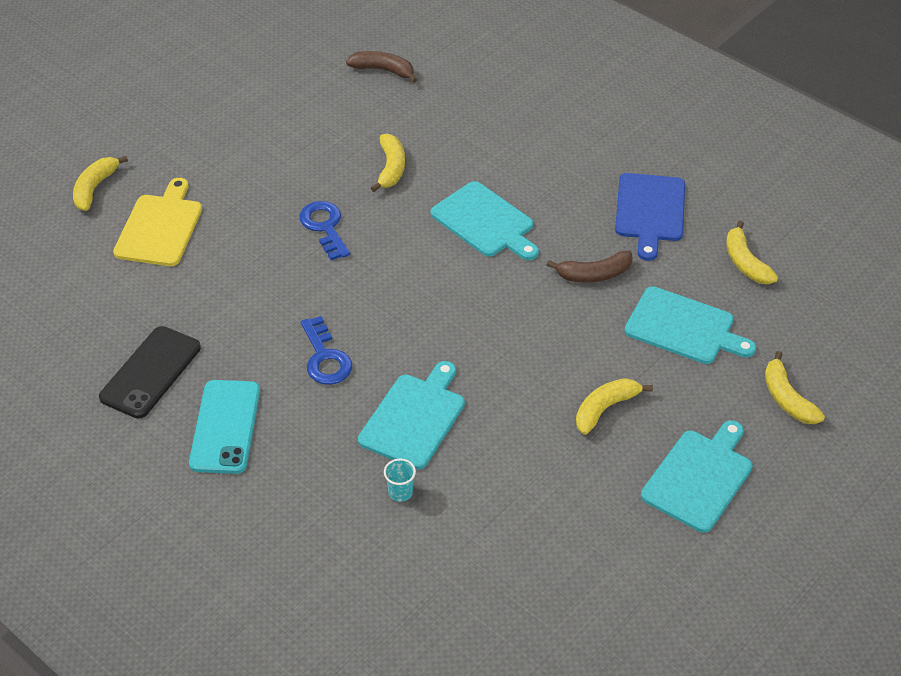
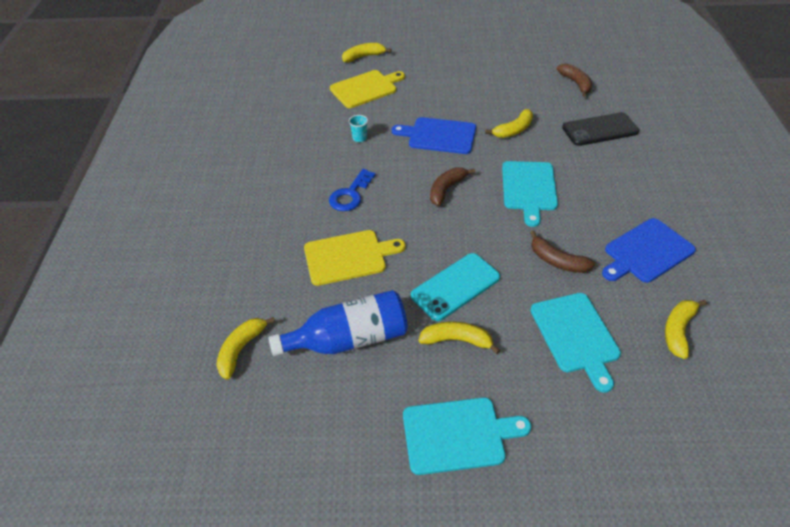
camera: 50 degrees right, 0 degrees up
black phone [99,326,201,418] -> black phone moved to [562,112,639,146]
turquoise phone [189,380,260,474] -> turquoise phone moved to [411,253,500,321]
blue key [299,201,350,260] -> blue cutting board [392,117,476,154]
turquoise cutting board [358,361,465,470] -> yellow cutting board [304,230,406,286]
turquoise cup [384,459,416,502] -> turquoise cup moved to [349,115,368,142]
yellow banana [765,351,825,424] -> yellow banana moved to [216,317,275,380]
none -> blue bottle [269,290,408,356]
none -> brown banana [430,167,475,206]

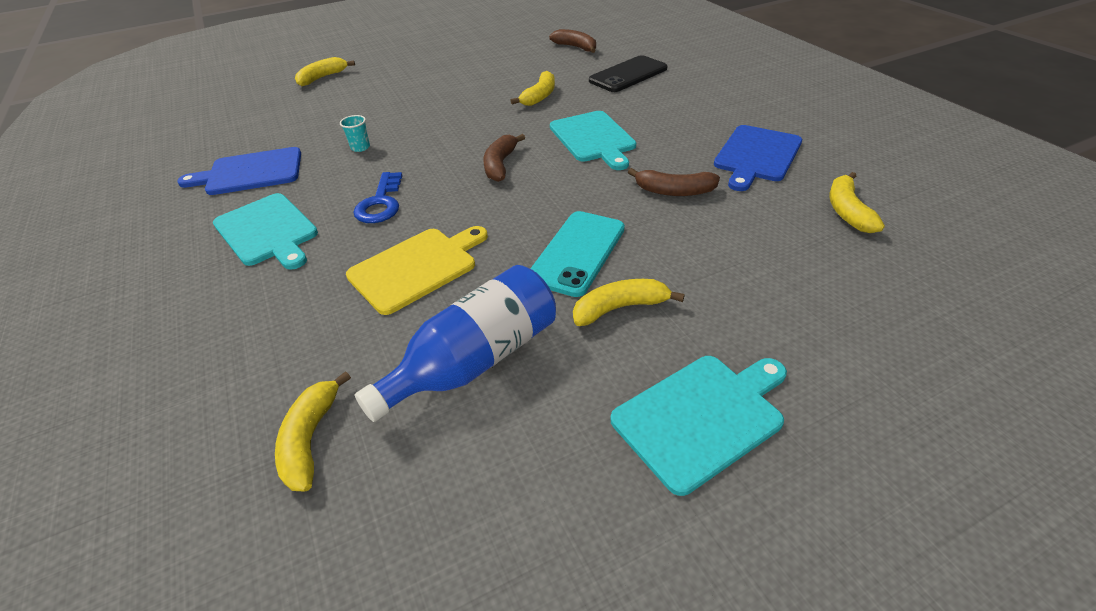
camera: 25 degrees left, 5 degrees down
yellow cutting board [330,70,405,108] -> none
blue cutting board [392,117,476,154] -> blue cutting board moved to [177,147,301,195]
turquoise cutting board [530,293,621,393] -> turquoise cutting board moved to [213,193,318,270]

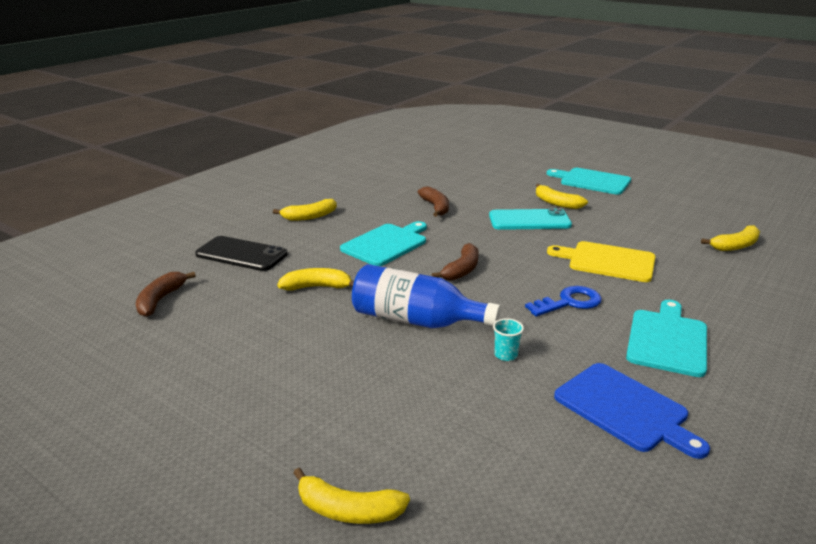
camera: 120 degrees left, 15 degrees down
blue bottle [355,265,556,422] -> blue bottle moved to [352,264,501,328]
brown banana [483,134,525,182] -> brown banana turned 45 degrees counterclockwise [432,243,478,281]
blue cutting board [714,125,802,191] -> none
yellow banana [829,172,885,233] -> yellow banana moved to [273,199,337,221]

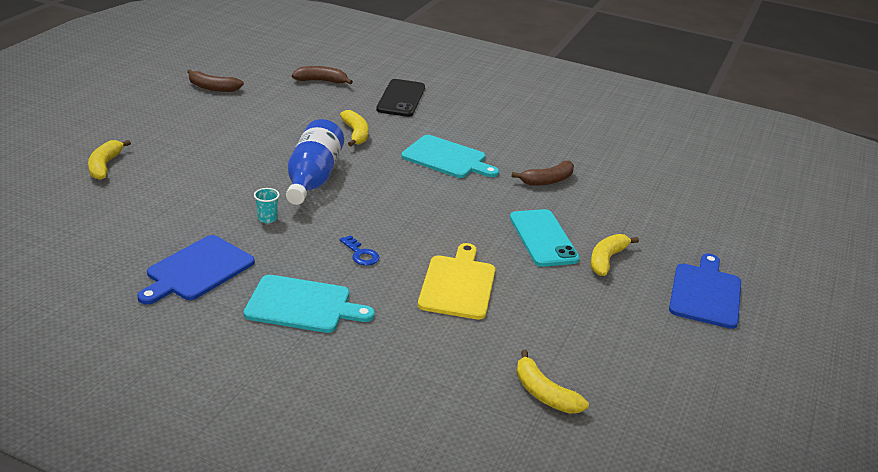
camera: 75 degrees right, 5 degrees up
yellow banana [273,199,337,221] -> none
brown banana [432,243,478,281] -> brown banana moved to [187,70,244,92]
blue key [525,286,602,317] -> blue key [340,235,379,266], size x0.66
turquoise cutting board [547,168,631,195] -> blue cutting board [669,253,741,329]

